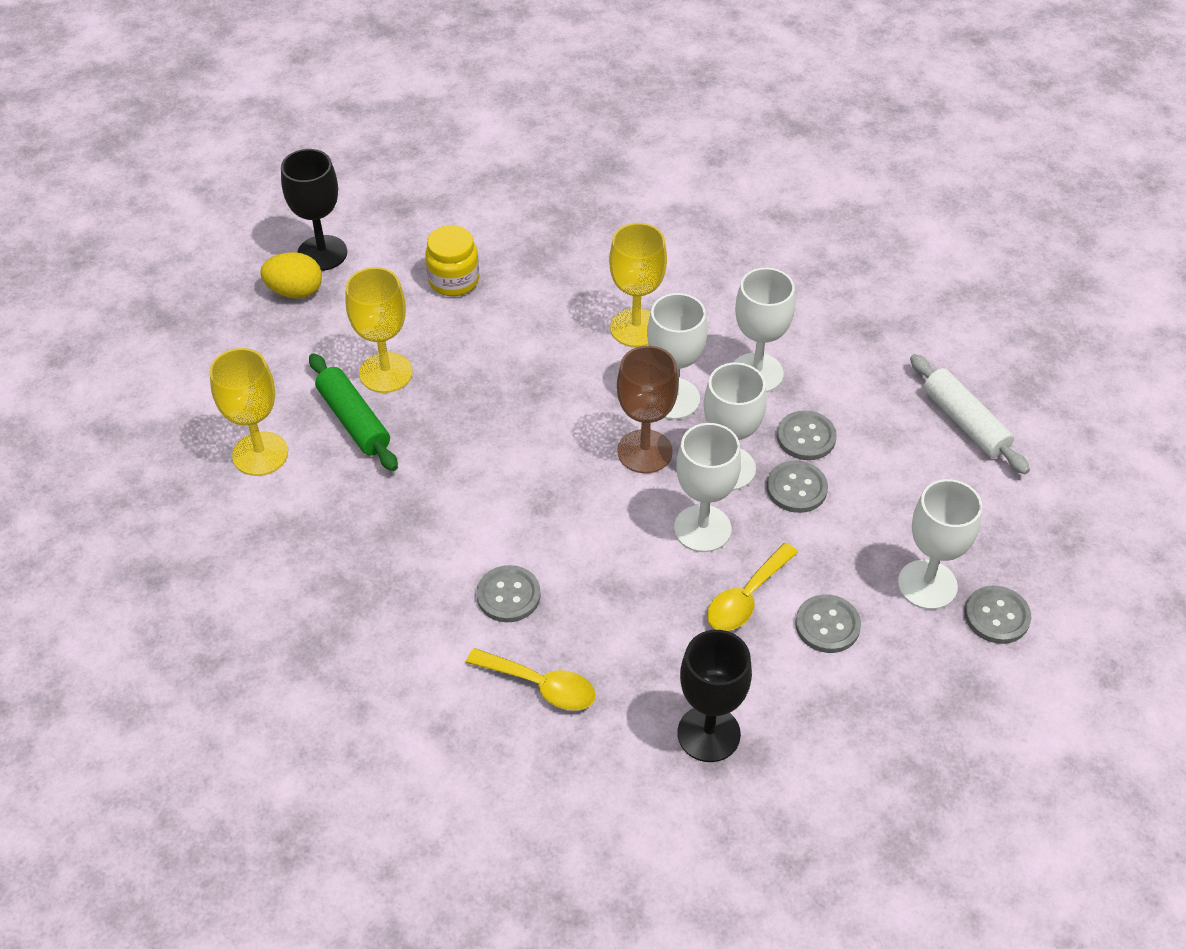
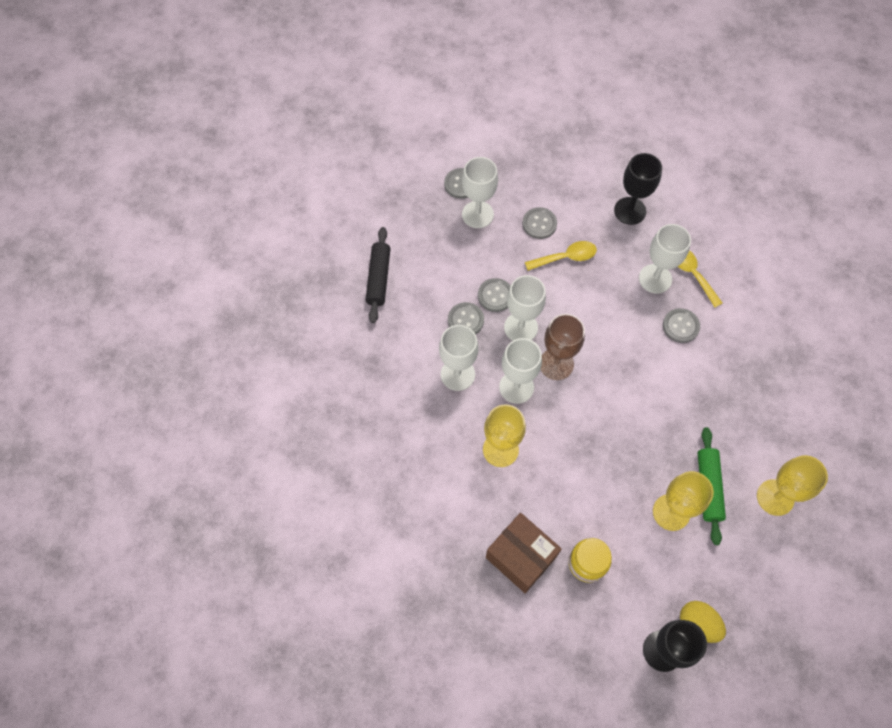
camera: 145 degrees left, 15 degrees up
white goblet [674,423,741,552] -> white goblet moved to [639,224,691,294]
white rolling pin [910,354,1030,474] -> black rolling pin [366,227,391,323]
none -> brown box [486,513,562,593]

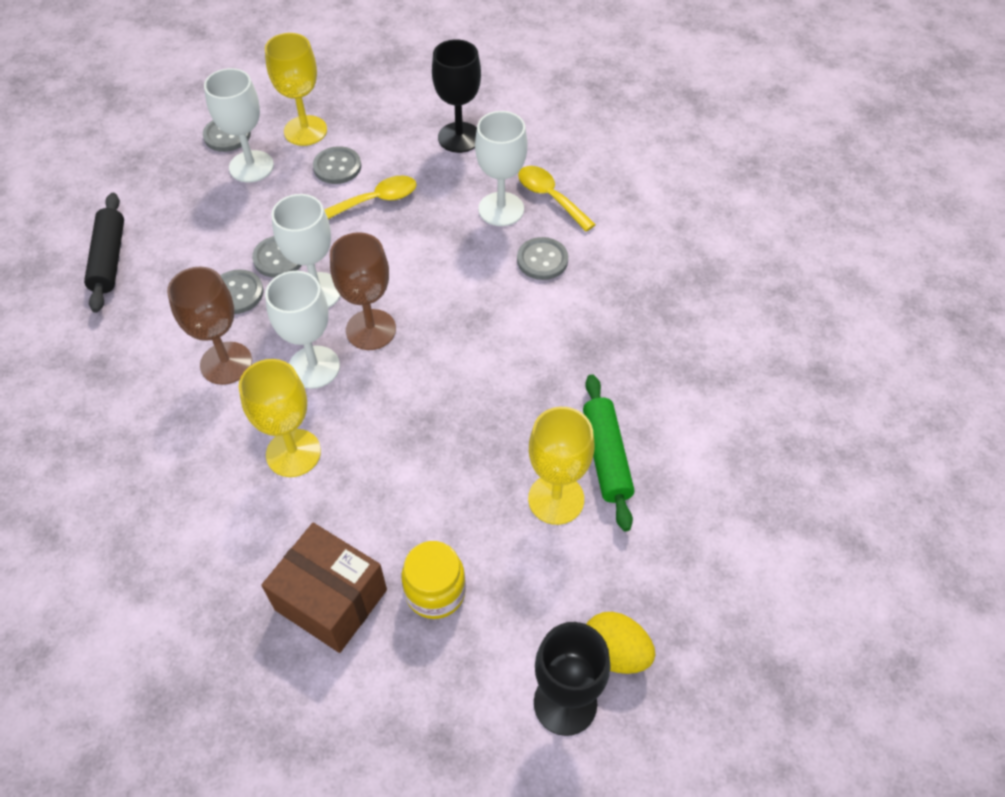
camera: 10 degrees left, 10 degrees down
white goblet [439,325,479,391] -> brown goblet [167,267,252,385]
yellow goblet [757,455,828,516] -> yellow goblet moved to [265,33,327,146]

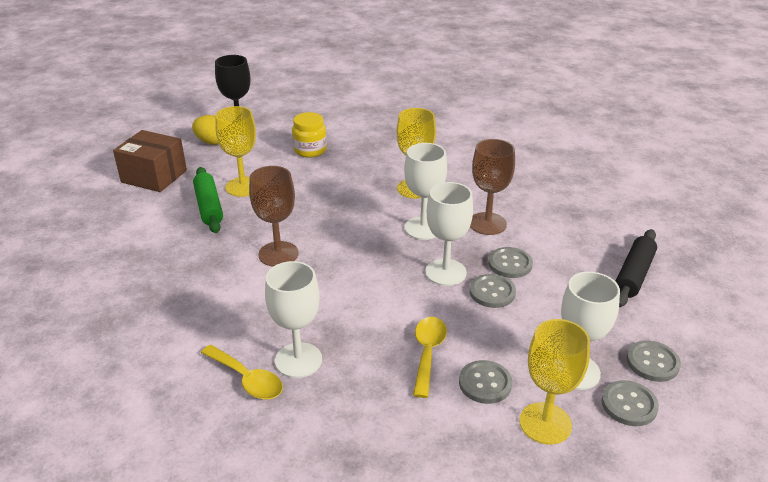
camera: 170 degrees right, 20 degrees down
black rolling pin [84,193,124,313] -> black rolling pin turned 45 degrees clockwise [615,229,657,307]
brown box [261,523,387,653] -> brown box moved to [113,130,187,192]
yellow spoon [325,176,417,219] -> yellow spoon turned 135 degrees clockwise [413,317,447,398]
brown goblet [330,232,396,350] -> brown goblet moved to [249,166,299,267]
black goblet [432,39,481,153] -> none
grey button [517,237,568,280] -> grey button moved to [626,340,681,382]

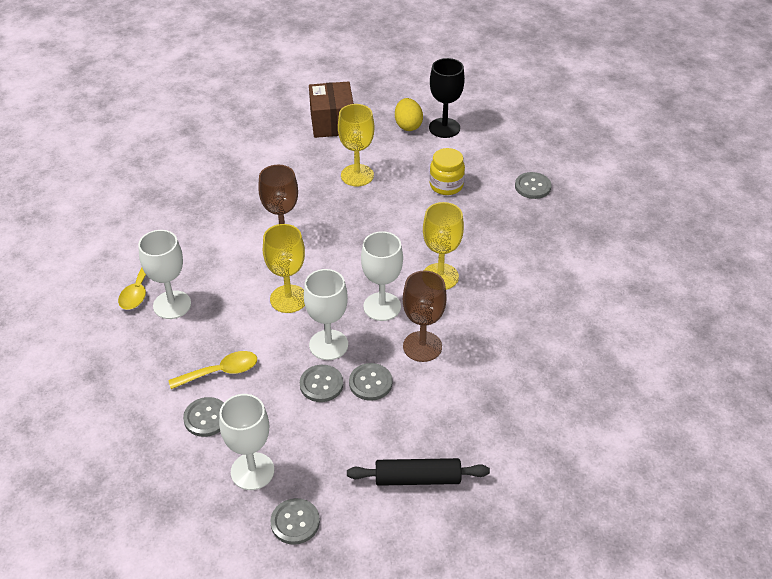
camera: 60 degrees right, 10 degrees up
green rolling pin [193,167,223,233] -> none
yellow goblet [519,319,590,445] -> yellow goblet moved to [263,224,305,313]
grey button [601,380,659,426] -> grey button moved to [515,172,551,199]

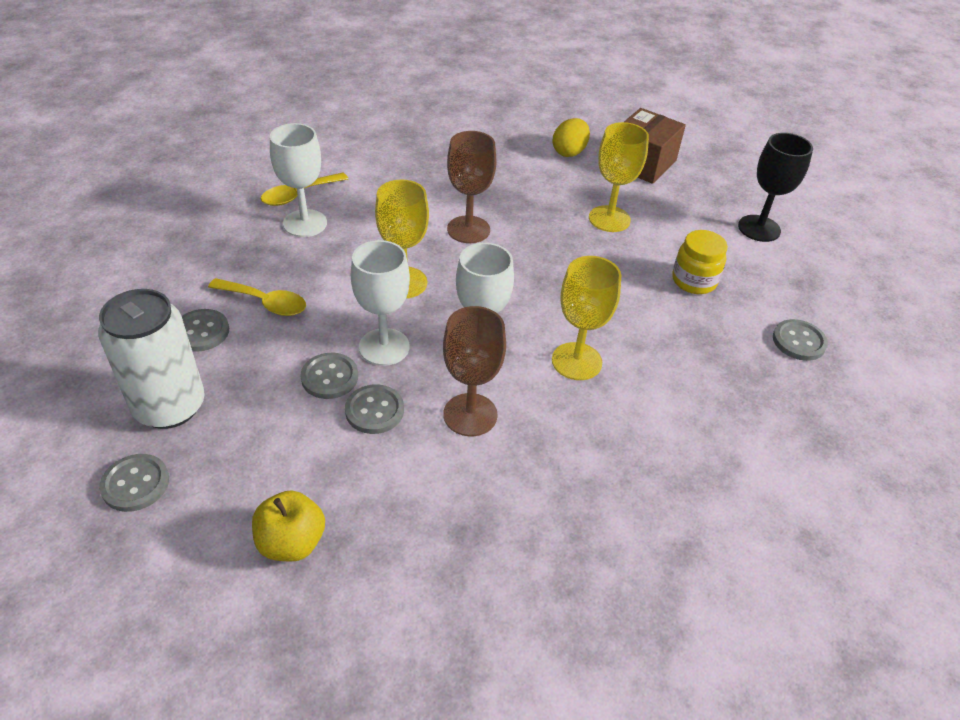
camera: 40 degrees right, 0 degrees up
white goblet [219,394,274,490] -> white can [98,289,205,429]
black rolling pin [347,458,490,486] -> yellow apple [252,490,325,562]
yellow egg [395,98,423,131] -> yellow egg moved to [553,118,590,157]

